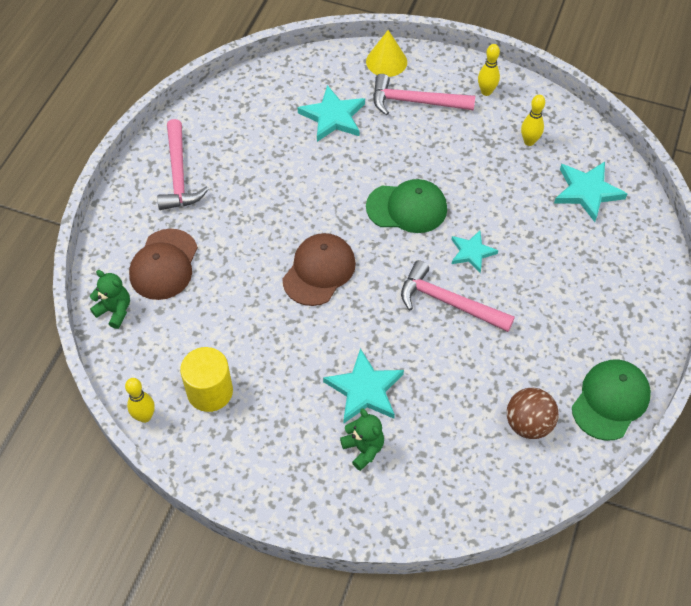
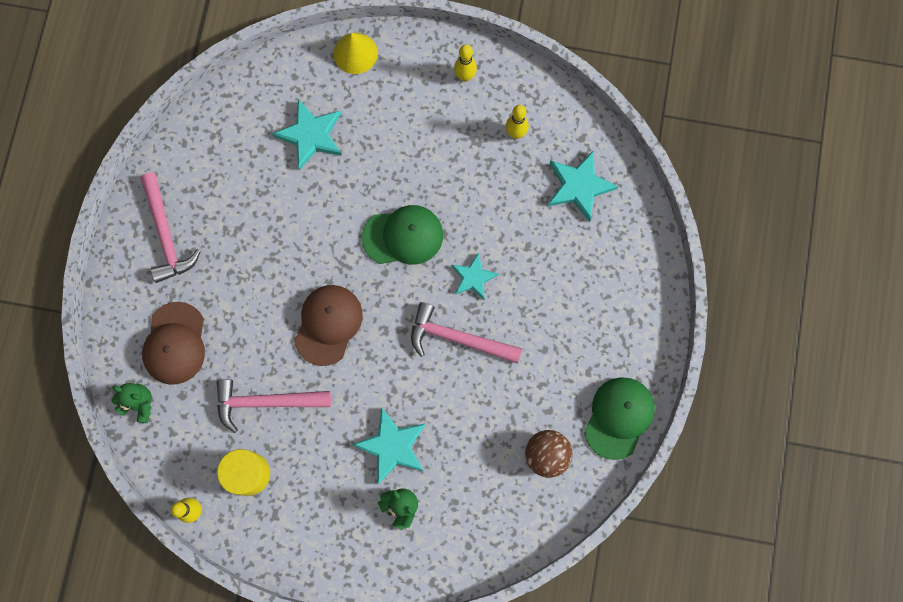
camera: 10 degrees left, 20 degrees up
pink hammer [373,74,475,115] -> pink hammer moved to [217,379,331,433]

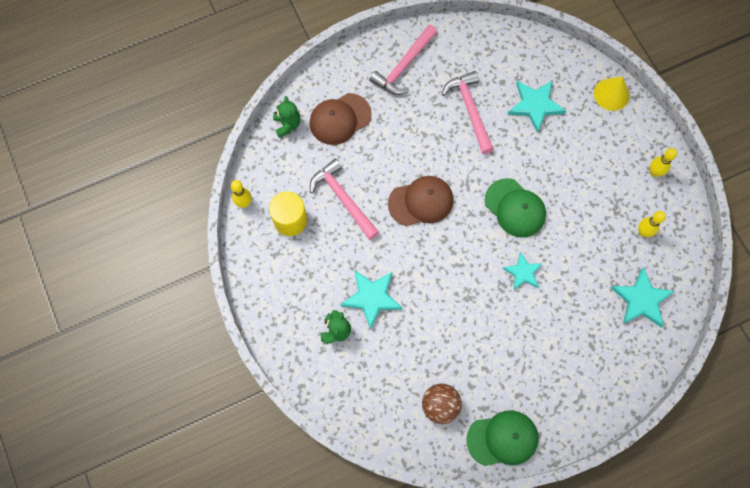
camera: 55 degrees right, 5 degrees down
pink hammer [411,302,522,364] -> pink hammer moved to [442,71,494,154]

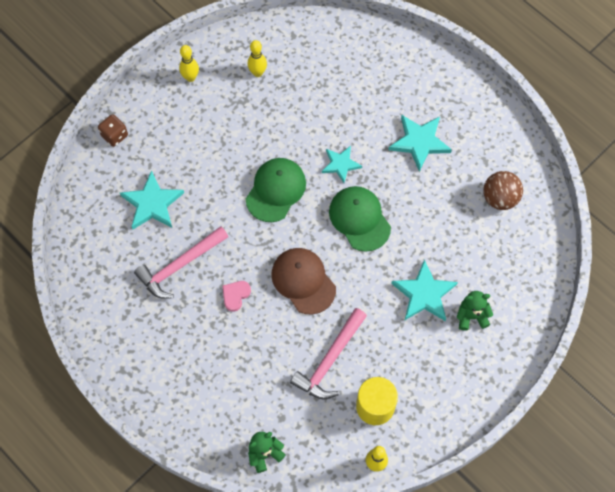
camera: 110 degrees left, 5 degrees down
brown cap [310,93,372,145] -> none
pink hammer [369,25,437,95] -> none
green cap [466,410,539,466] -> green cap moved to [329,186,391,252]
yellow cone [594,76,630,111] -> brown dice [98,114,128,147]
turquoise star [611,267,675,327] -> turquoise star moved to [389,115,452,172]
none -> pink heart [222,281,251,312]

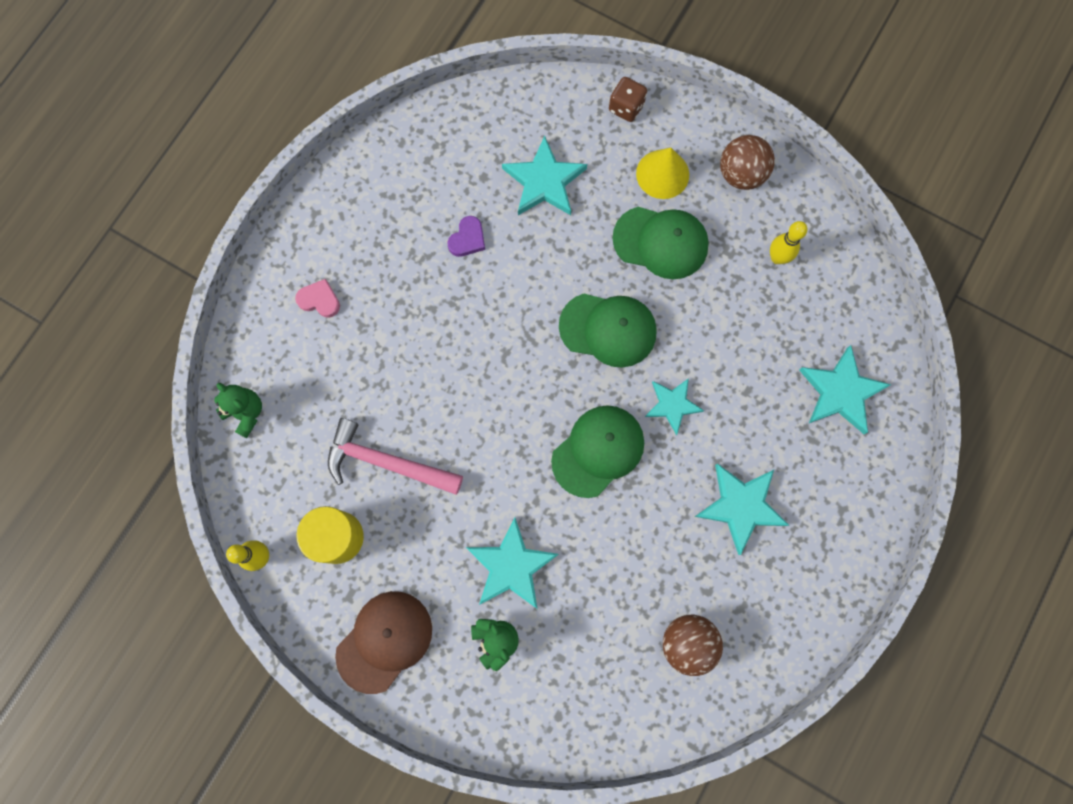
camera: 75 degrees right, 10 degrees up
pink hammer [134,226,228,299] -> purple heart [448,216,485,257]
yellow bowling pin [179,45,199,82] -> brown ball [720,135,775,190]
pink heart [222,281,251,312] -> pink heart moved to [295,279,340,318]
brown cap [271,248,336,315] -> brown cap moved to [335,591,432,694]
none -> green cap [612,207,709,279]
none -> yellow cone [636,148,689,199]
none -> turquoise star [799,345,891,434]

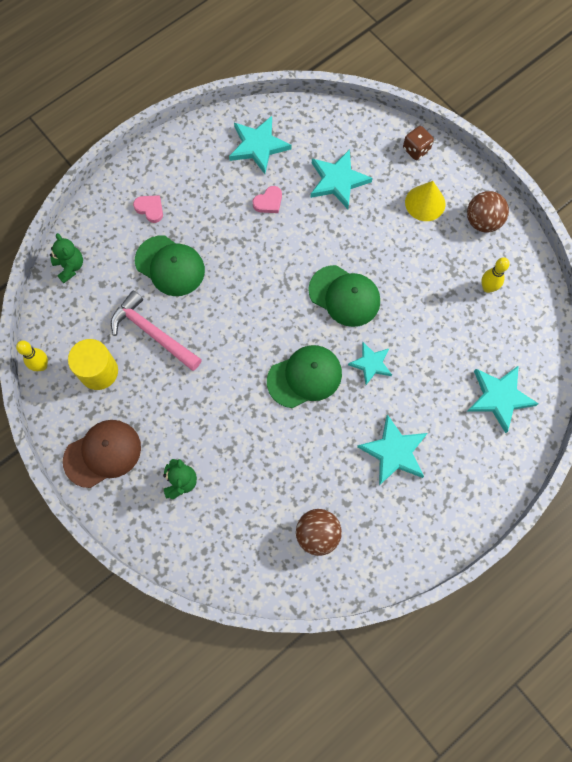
camera: 20 degrees right, 5 degrees down
purple heart [448,216,485,257] -> pink heart [253,186,282,213]
turquoise star [466,518,559,609] -> turquoise star moved to [229,116,292,174]
green cap [612,207,709,279] -> green cap moved to [135,236,205,296]

